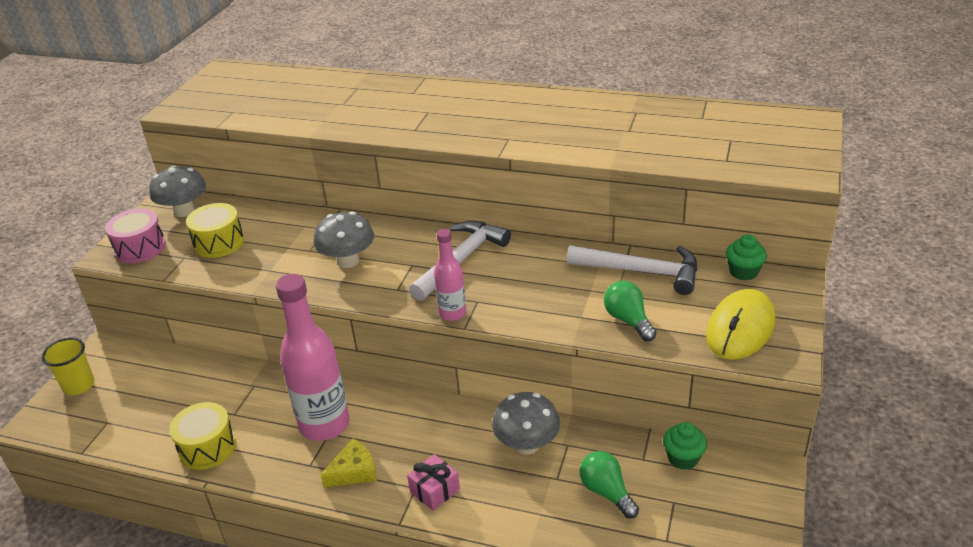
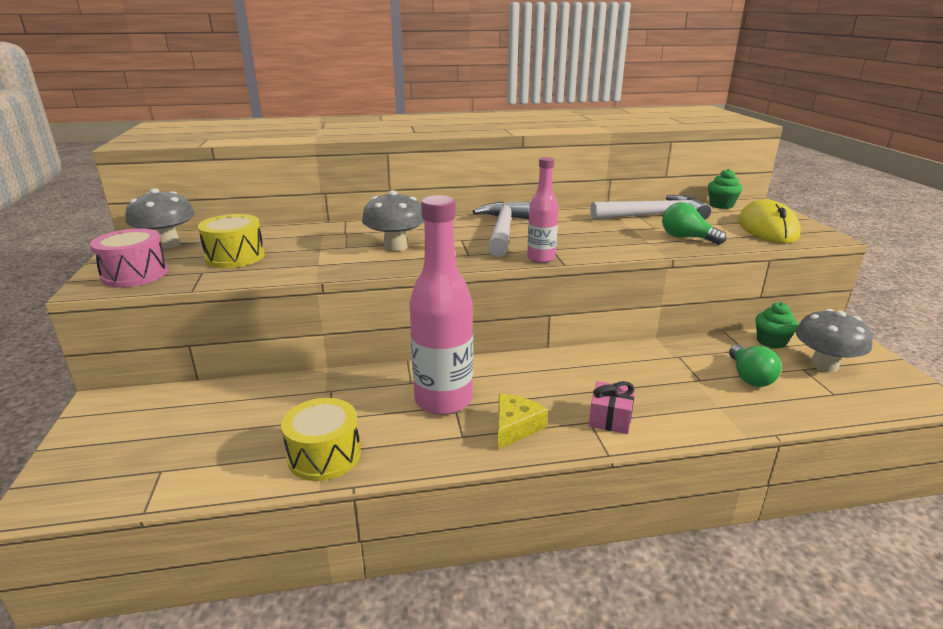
camera: 30 degrees left, 10 degrees down
yellow cup [42,338,95,395] -> none
grey mushroom [492,392,560,455] -> grey mushroom moved to [795,309,872,372]
green light bulb [580,451,639,519] -> green light bulb turned 120 degrees counterclockwise [729,345,782,387]

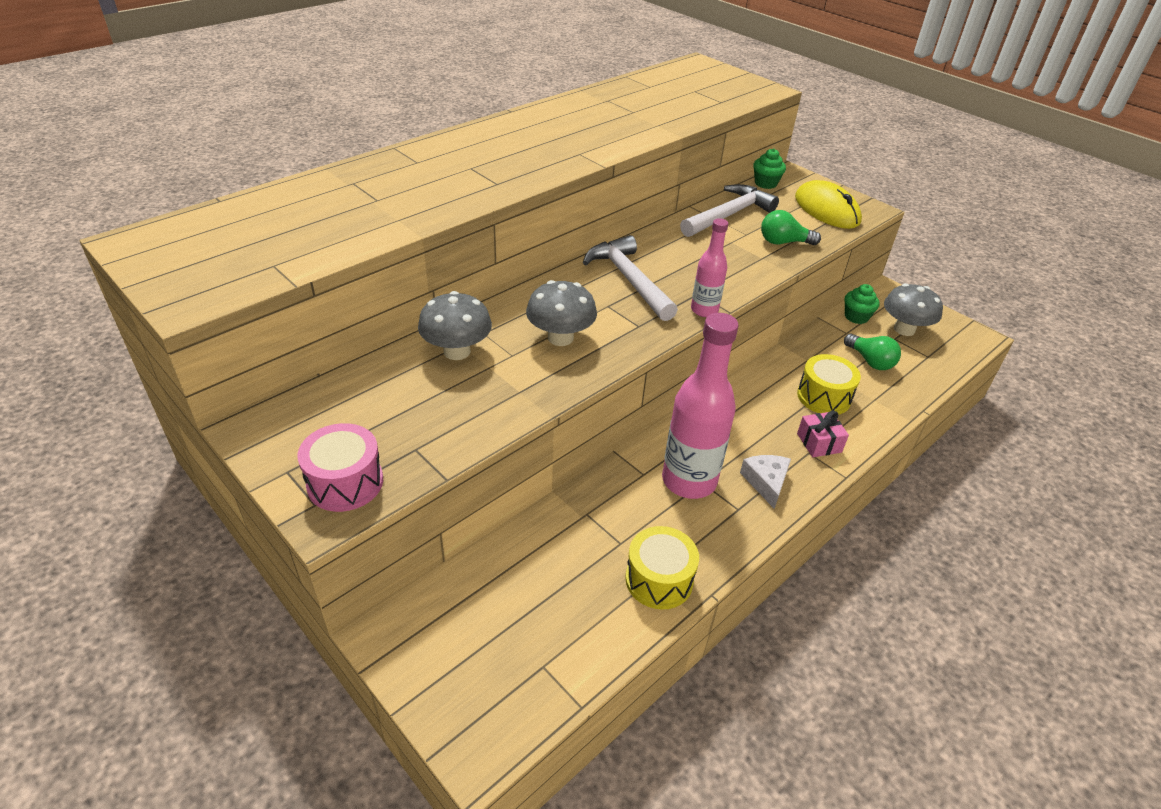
camera: 35 degrees left, 15 degrees up
grey mushroom [125,188,195,249] -> grey mushroom moved to [418,291,492,360]
yellow drum [198,214,265,268] -> yellow drum moved to [797,354,861,415]
yellow cheese [498,394,548,450] -> white cheese [740,455,791,509]

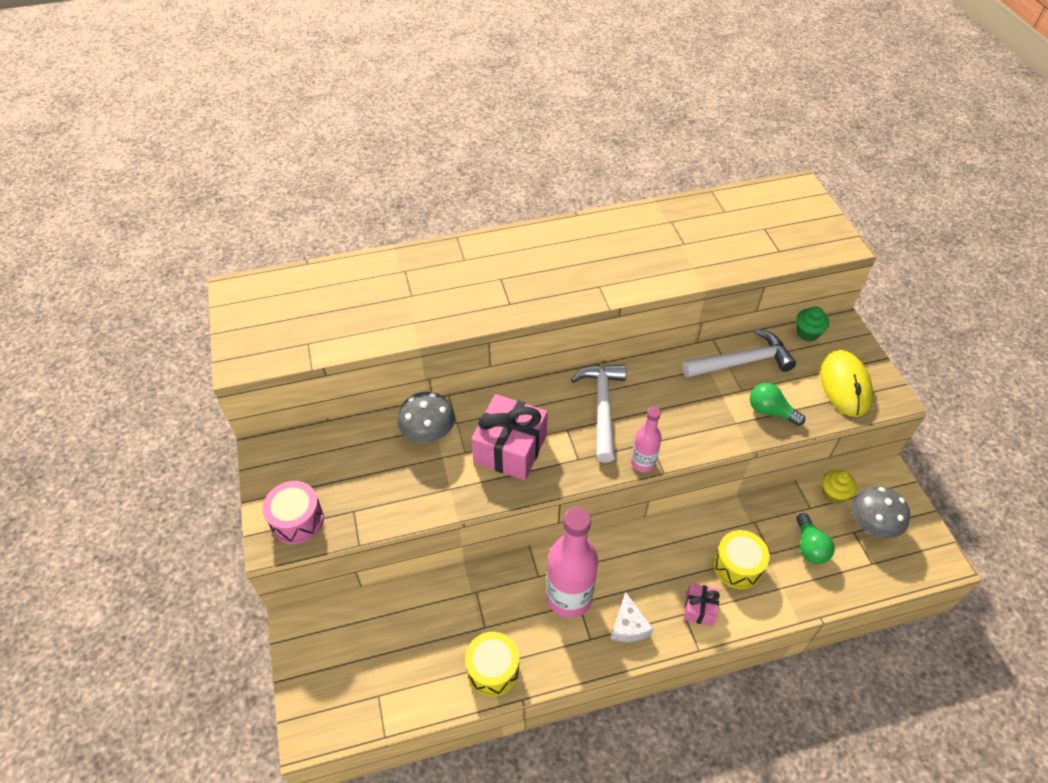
camera: 30 degrees right, 10 degrees up
grey mushroom [526,280,597,346] -> pink gift [471,394,548,480]
white cheese [740,455,791,509] -> white cheese turned 150 degrees clockwise [611,592,653,642]
green cupcake [845,284,880,324] -> yellow cupcake [822,470,857,504]

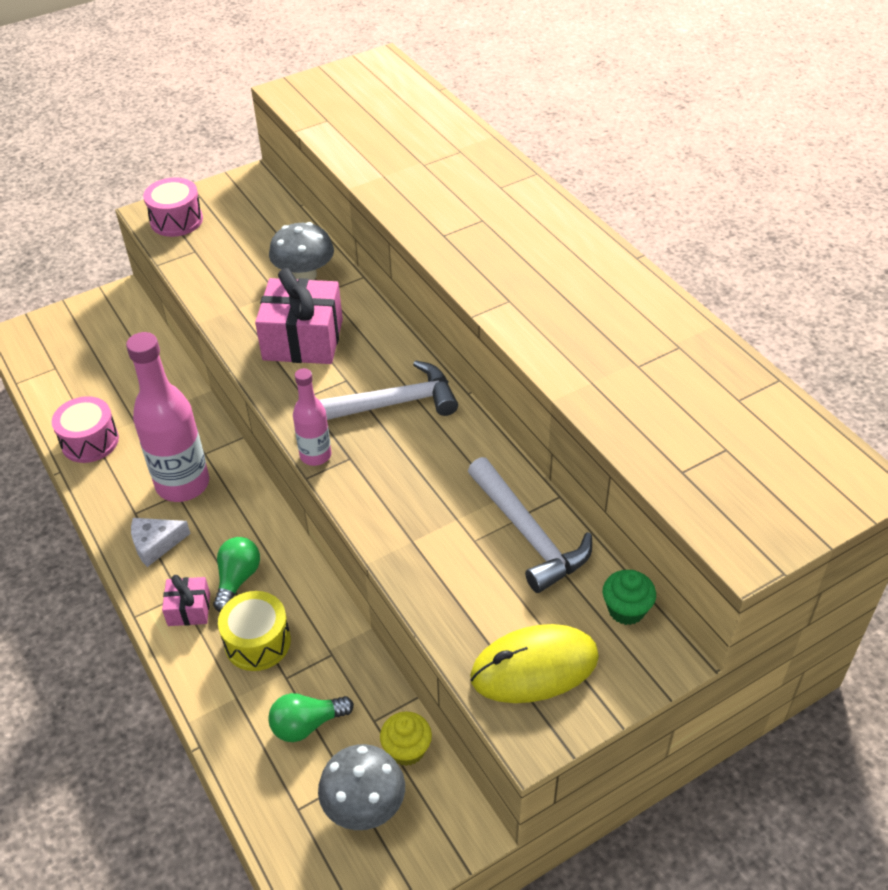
camera: 75 degrees right, 5 degrees down
yellow drum [465,632,519,696] -> pink drum [52,396,119,463]
green light bulb [750,383,805,426] -> green light bulb moved to [213,537,260,612]

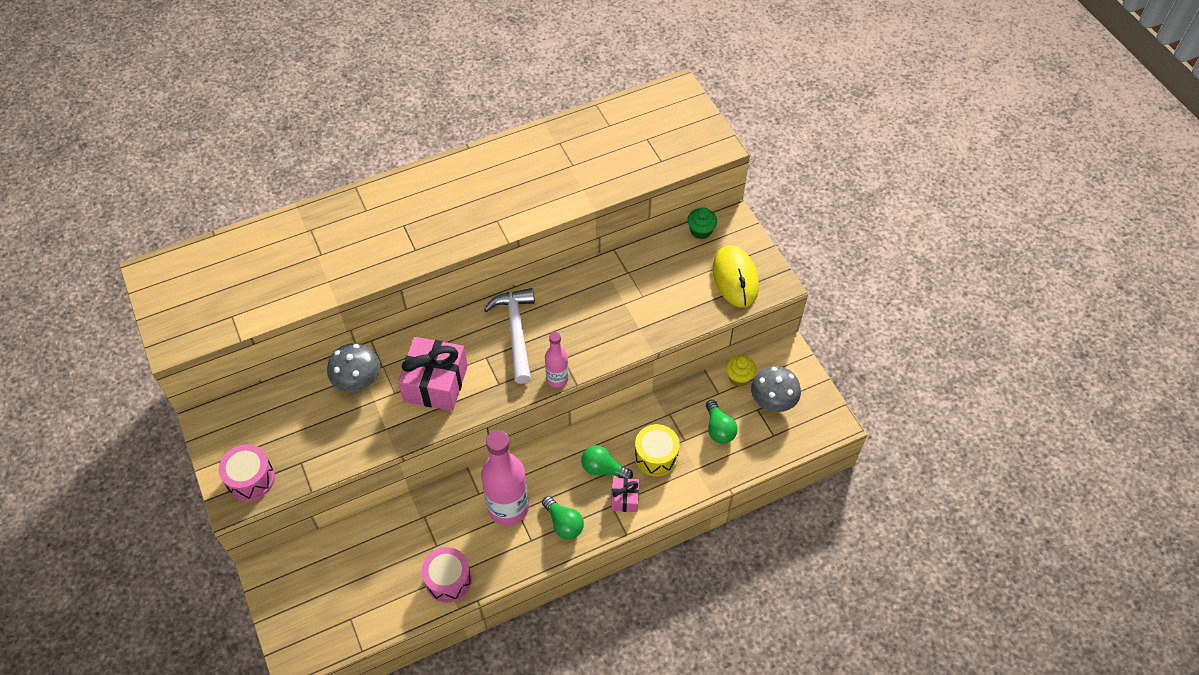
camera: 85 degrees left, 10 degrees up
white cheese [131,518,191,567] -> green light bulb [542,496,584,539]
white hammer [468,457,592,593] -> none

